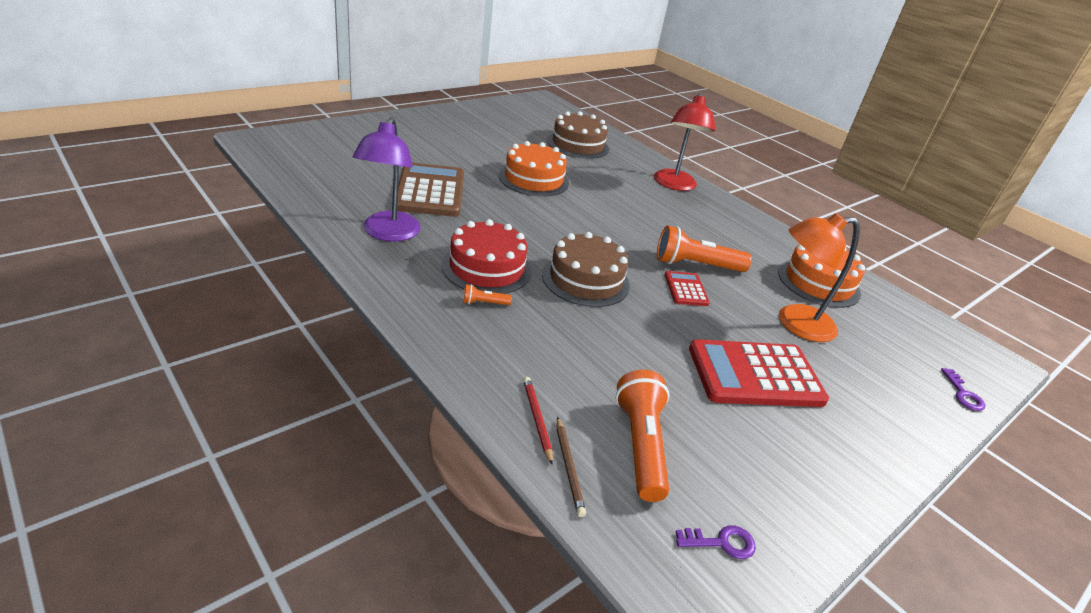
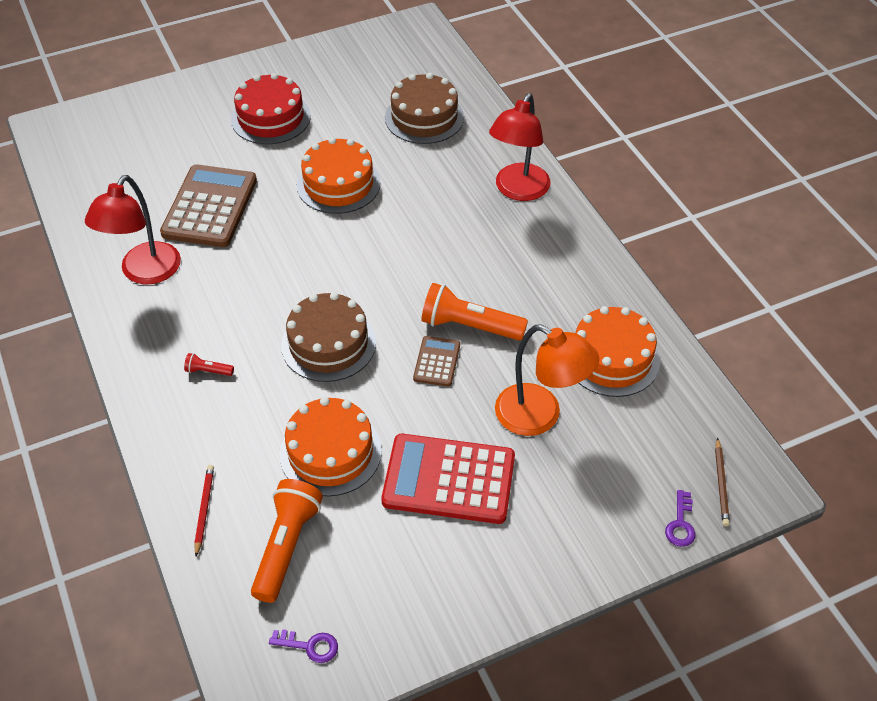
camera: 20 degrees right, 15 degrees up
purple lamp [353,117,421,242] -> red lamp [85,175,181,285]
red cake [442,219,531,294] -> red cake moved to [231,73,311,144]
orange flashlight [463,284,512,305] -> red flashlight [184,353,234,376]
brown pencil [557,417,586,517] -> brown pencil moved to [715,438,730,526]
red calculator [665,271,710,306] -> brown calculator [413,336,460,387]
orange lamp [779,213,860,342] -> orange lamp turned 150 degrees counterclockwise [495,324,599,436]
none -> orange cake [280,397,382,496]

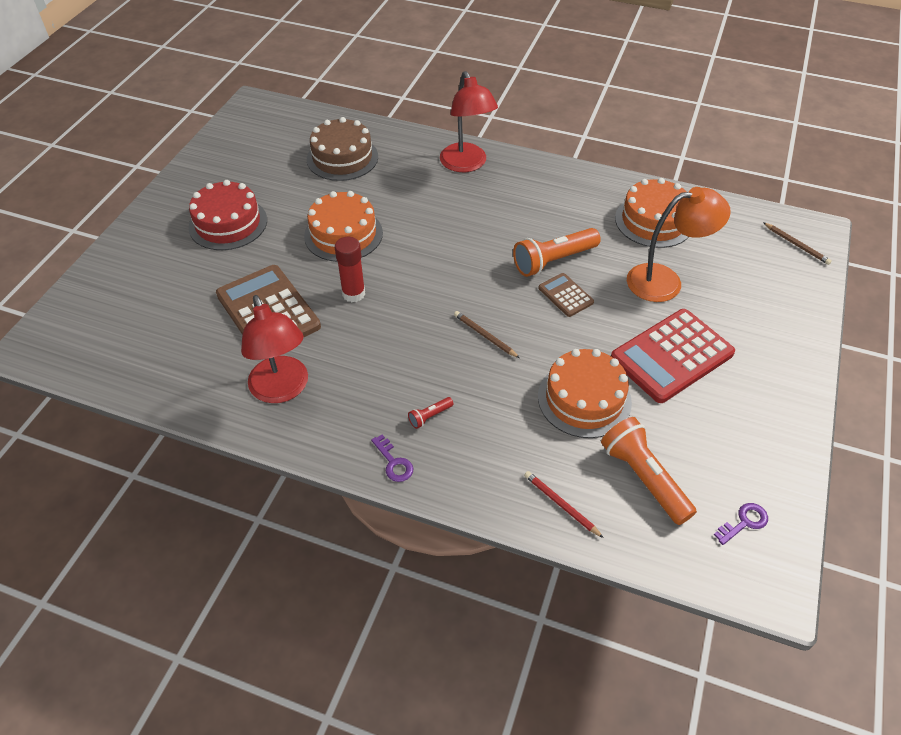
camera: 45 degrees left, 0 degrees up
brown cake [281,292,376,382] -> brown pencil [454,311,520,358]
purple key [665,490,695,547] -> purple key moved to [371,435,413,482]
none -> red glue stick [335,237,365,302]

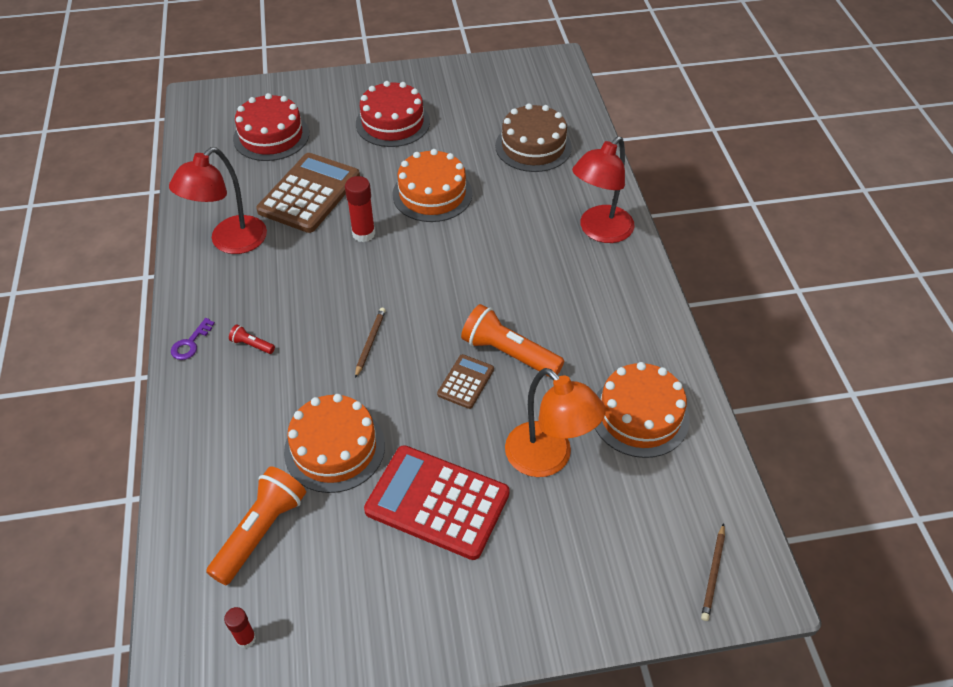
camera: 60 degrees right, 0 degrees up
red pencil [524,471,604,538] -> none
purple key [714,503,768,545] -> red glue stick [224,607,256,648]
none -> red cake [233,93,309,161]

